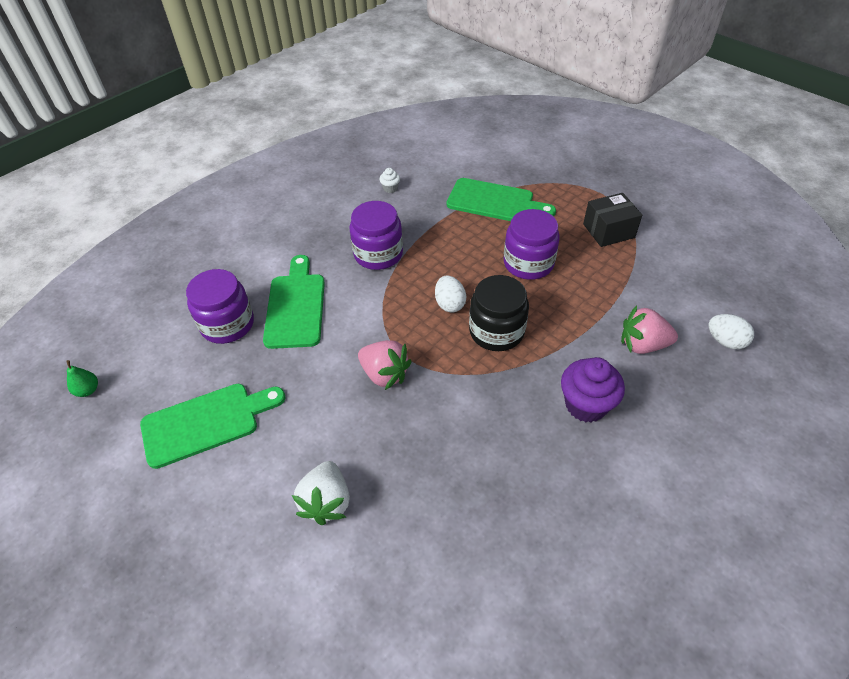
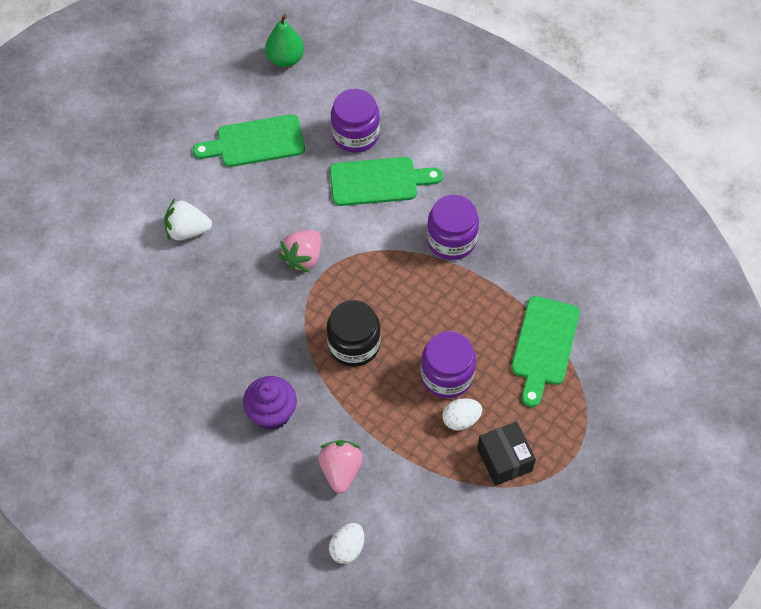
camera: 85 degrees right, 10 degrees up
green pear [66,360,98,397] -> green pear [265,14,304,67], size x1.80
green cutting board [140,384,285,469] -> green cutting board turned 105 degrees clockwise [193,114,305,167]
white cupcake [379,168,400,193] -> none
white egg [435,275,466,313] -> white egg moved to [442,398,482,430]

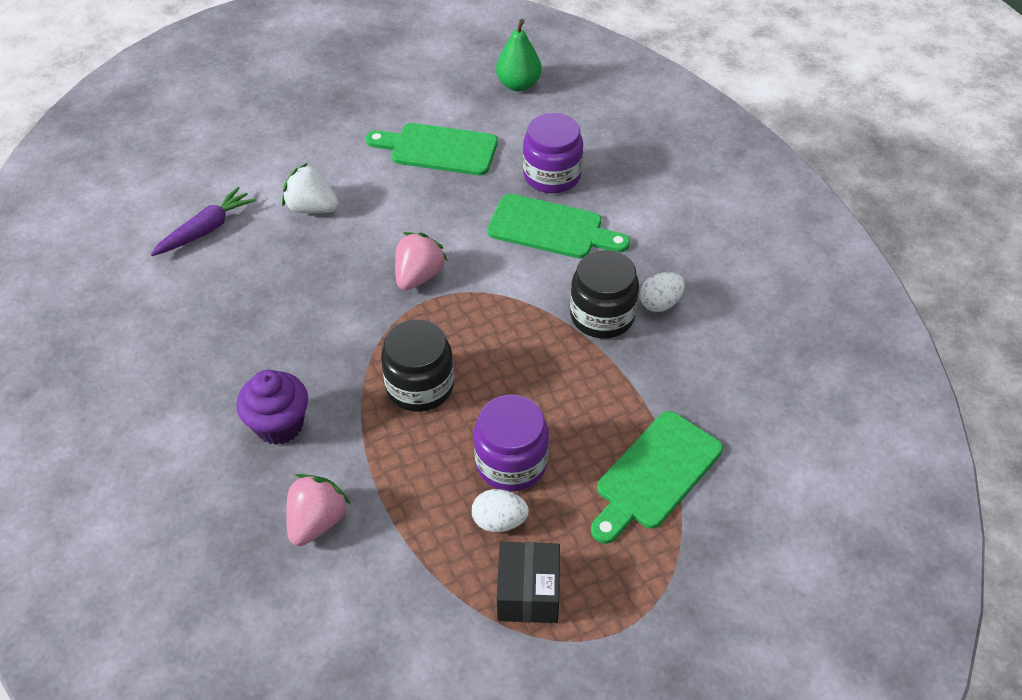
camera: 25 degrees right, 10 degrees down
pink strawberry [279,230,321,273] -> pink strawberry turned 150 degrees clockwise [395,232,448,290]
white egg [329,523,364,564] -> white egg moved to [640,272,685,312]
purple jar [427,194,479,260] -> black jar [570,250,639,338]
none -> purple carrot [151,187,256,256]

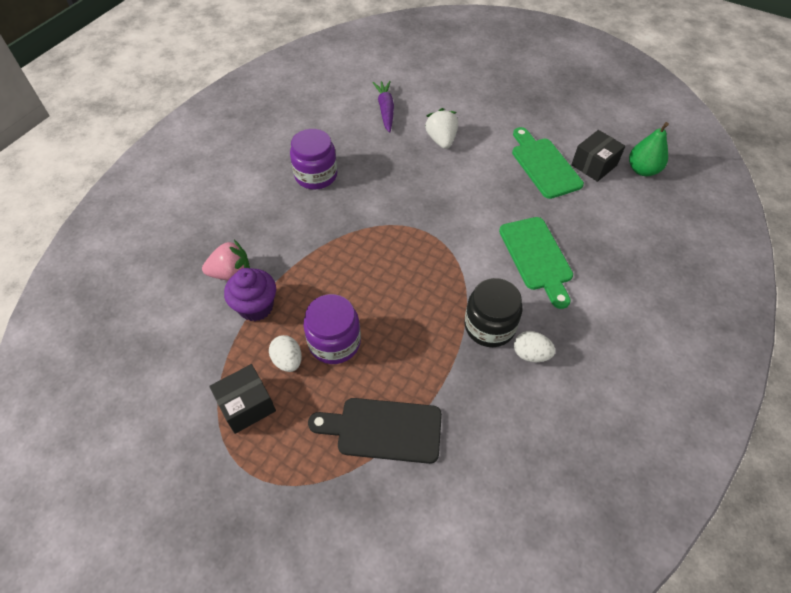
camera: 55 degrees right, 5 degrees up
purple carrot [151,187,256,256] -> purple carrot turned 105 degrees counterclockwise [373,81,394,133]
purple cupcake [236,370,308,445] -> purple cupcake moved to [224,268,276,321]
black jar [381,319,454,412] -> none
pink strawberry [395,232,448,290] -> none
purple jar [523,113,583,193] -> purple jar moved to [290,129,337,189]
green cutting board [591,411,723,544] -> black cutting board [308,398,442,464]
none -> black box [571,130,625,182]

